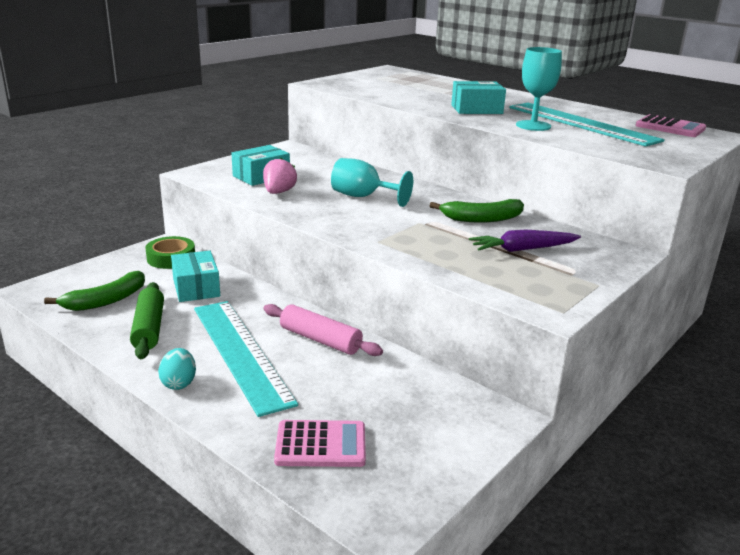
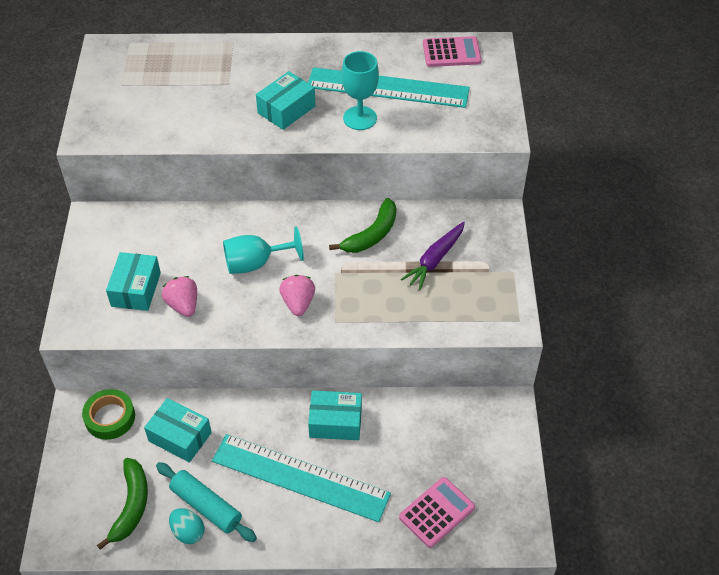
camera: 40 degrees left, 25 degrees up
green rolling pin [130,282,164,359] -> turquoise rolling pin [156,462,257,542]
turquoise egg [158,348,196,390] -> turquoise egg moved to [169,508,204,544]
pink rolling pin [263,304,383,356] -> turquoise box [308,390,362,440]
none -> pink strawberry [279,275,315,316]

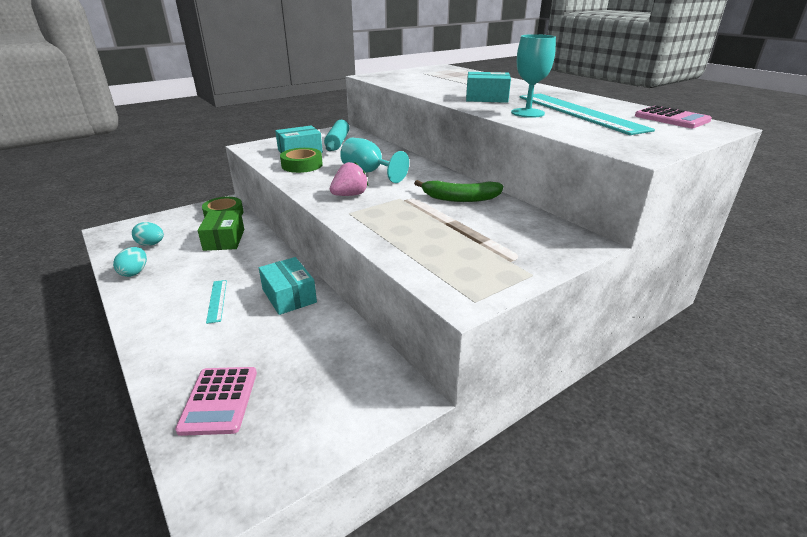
camera: 55 degrees right, 20 degrees down
green banana [97,458,148,550] -> turquoise egg [132,222,164,246]
turquoise box [144,398,212,463] -> green box [198,210,244,251]
turquoise rolling pin [156,462,257,542] -> turquoise rolling pin moved to [324,120,349,151]
pink strawberry [162,276,197,317] -> green tape [280,148,323,173]
turquoise ruler [212,434,391,522] -> turquoise ruler [206,280,227,324], size x0.41
pink calculator [399,477,475,548] -> pink calculator turned 75 degrees clockwise [175,367,257,436]
purple carrot [401,222,465,290] -> none

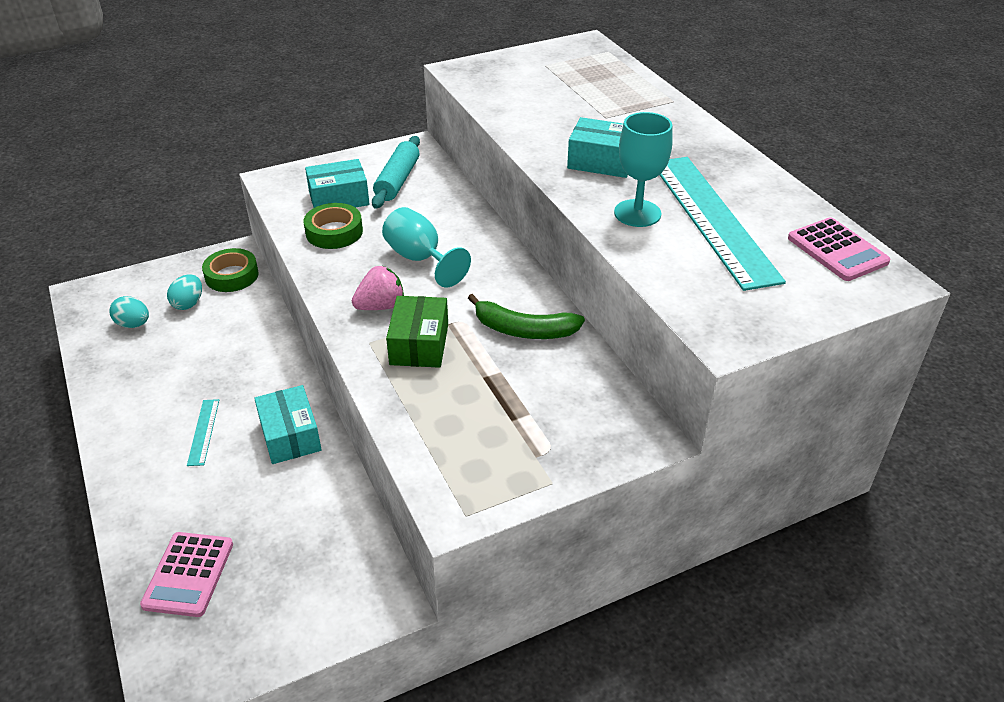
camera: 10 degrees right, 10 degrees up
turquoise egg [113,247,147,277] -> turquoise egg moved to [167,274,202,310]
green box [198,210,244,251] -> green box moved to [386,296,448,368]

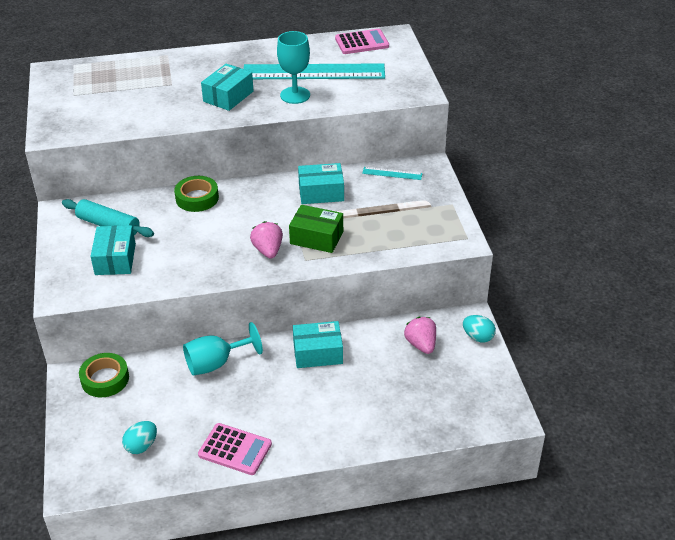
camera: 75 degrees left, 0 degrees up
pink calculator [140,532,233,617] -> pink calculator moved to [198,423,272,475]
turquoise egg [167,274,202,310] -> turquoise egg moved to [463,315,496,342]
turquoise ruler [187,399,219,466] -> turquoise ruler moved to [362,167,423,180]
green tape [304,203,363,249] -> green tape moved to [174,176,219,212]
turquoise goblet [382,207,471,287] -> turquoise goblet moved to [183,322,263,376]
green banana [468,294,585,339] -> turquoise box [298,163,344,204]
none -> pink strawberry [404,317,436,354]

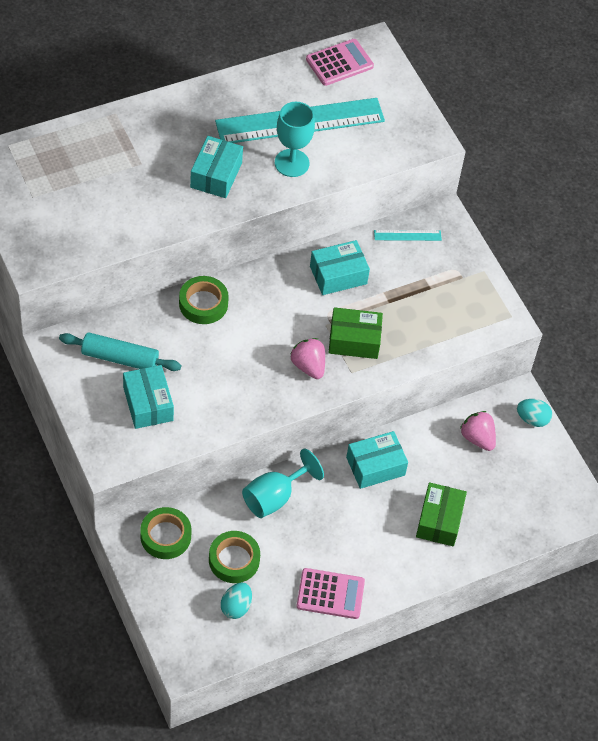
camera: 20 degrees left, 15 degrees up
none -> green tape [209,531,260,583]
none -> green box [416,482,467,546]

